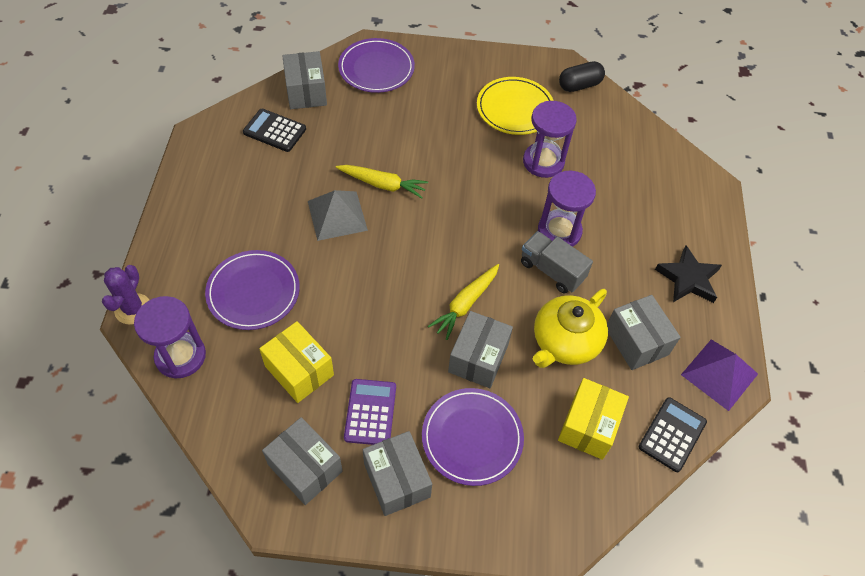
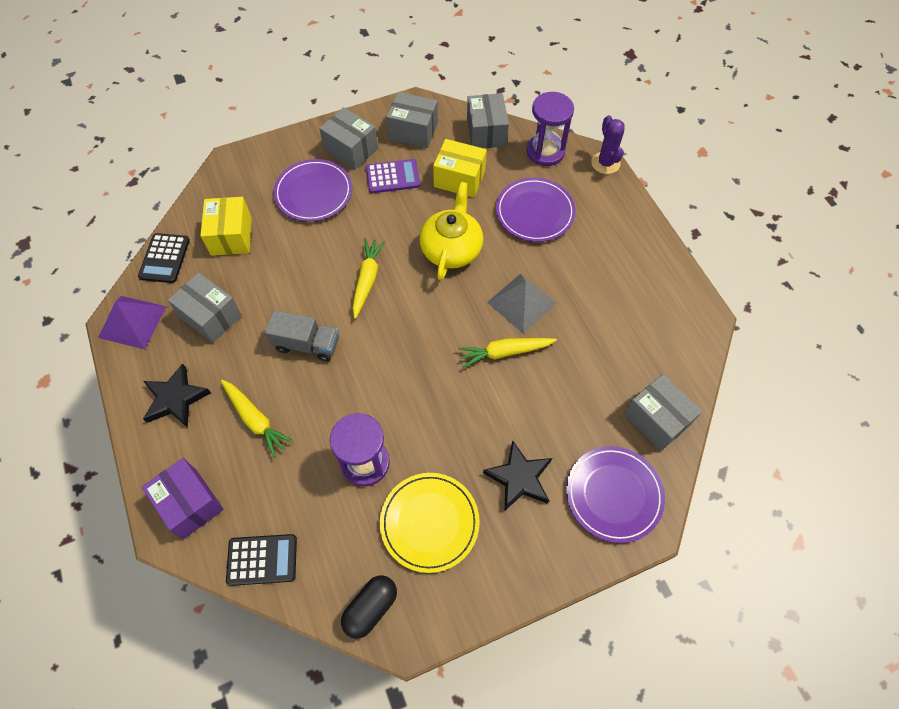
camera: 155 degrees right, 5 degrees up
black calculator [243,109,306,152] -> black calculator moved to [226,534,297,586]
purple calculator [344,379,396,445] -> purple calculator turned 75 degrees counterclockwise [366,159,420,193]
grey box [448,311,513,388] -> grey box moved to [467,93,509,148]
yellow teapot [533,289,608,368] -> yellow teapot moved to [419,182,483,280]
purple hourglass [538,171,596,247] -> none
none -> purple box [142,458,224,539]
none -> yellow carrot [221,380,294,458]
none -> black star [483,440,552,510]

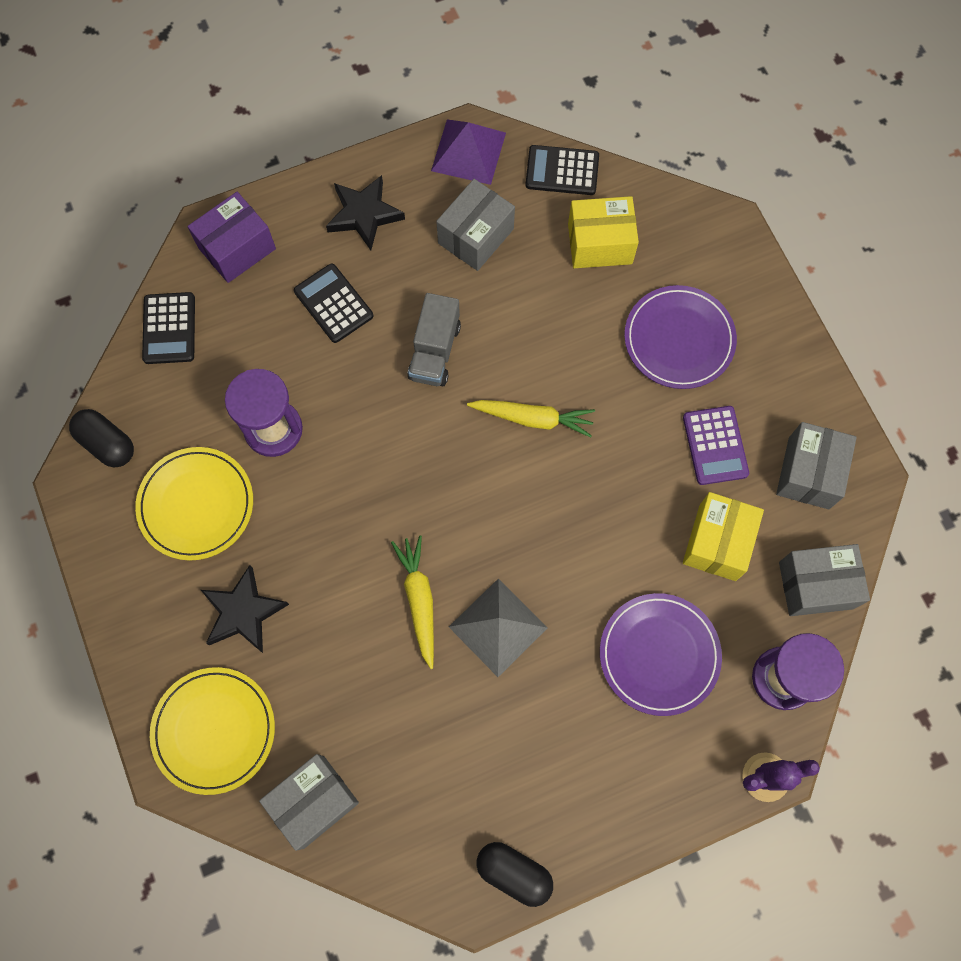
camera: 90 degrees right, 10 degrees up
yellow carrot [221,380,294,458] -> black calculator [294,264,373,343]
grey box [319,107,378,170] -> none
yellow teapot [419,182,483,280] -> none
purple plate [566,446,665,543] -> yellow plate [150,667,275,795]
none -> black capsule [476,842,553,907]

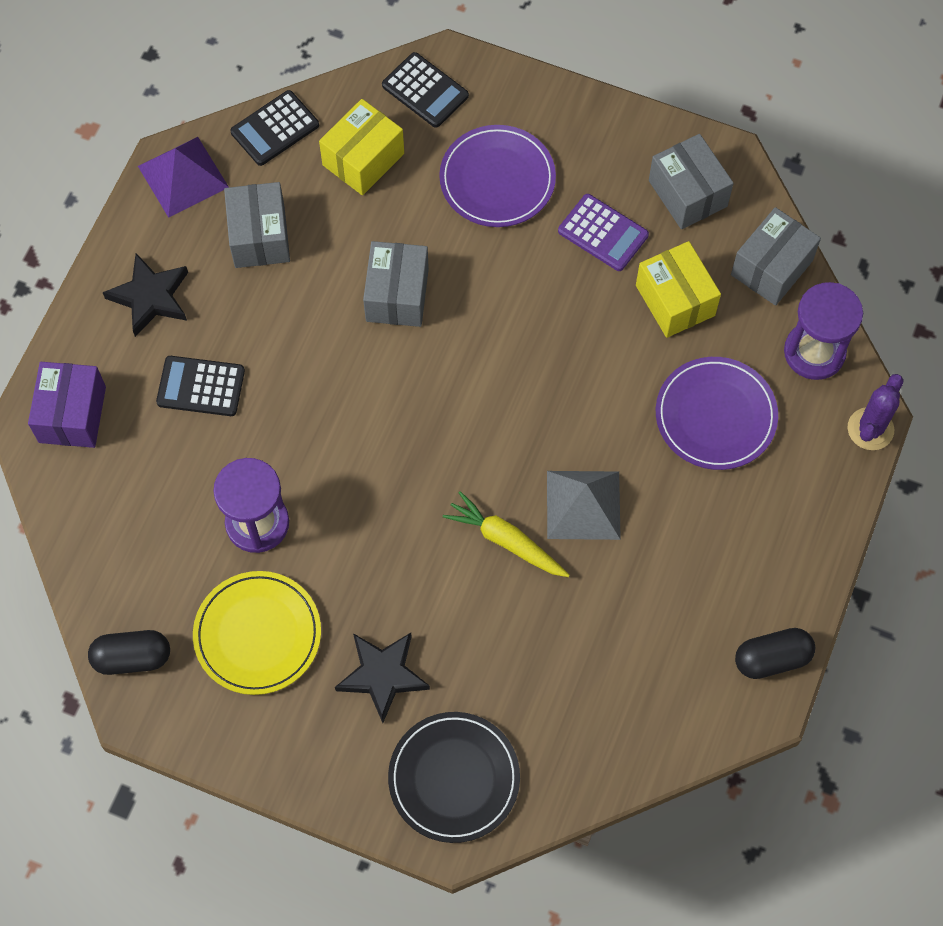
camera: 45 degrees left, 5 degrees down
black calculator [142,292,195,364] -> black calculator moved to [382,52,469,128]
yellow plate [150,667,275,795] -> black plate [388,712,520,843]
grey box [259,754,359,851] -> grey box moved to [363,241,429,327]
grey truck [407,293,461,386] -> none
yellow carrot [467,400,595,438] -> none

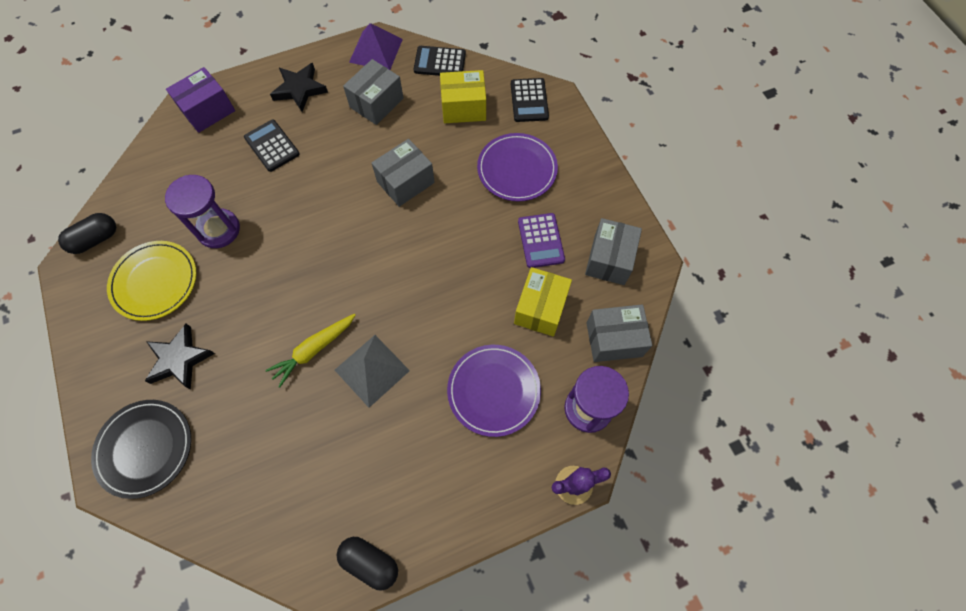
camera: 45 degrees right, 0 degrees up
black capsule [88,630,170,675] -> black capsule turned 75 degrees counterclockwise [58,213,116,254]
yellow carrot [443,491,570,577] -> yellow carrot turned 120 degrees counterclockwise [265,314,356,388]

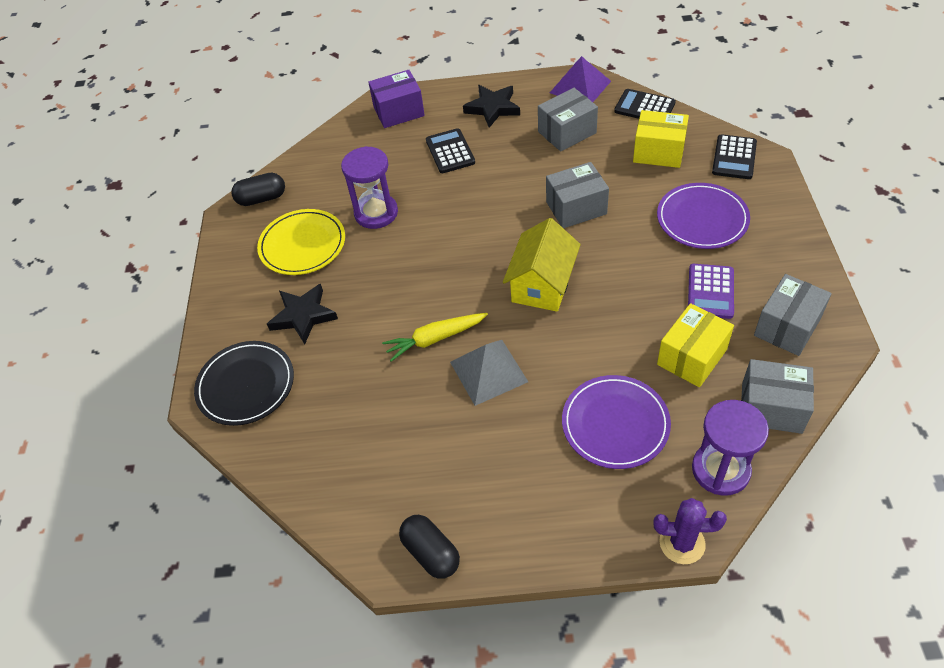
camera: 25 degrees right, 15 degrees down
none -> yellow house [503,218,581,312]

